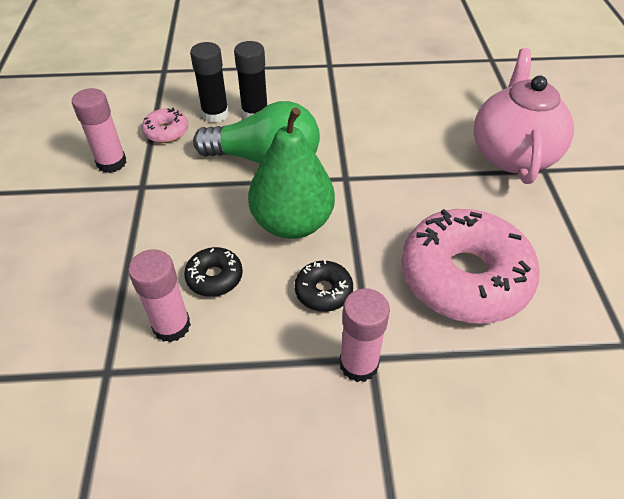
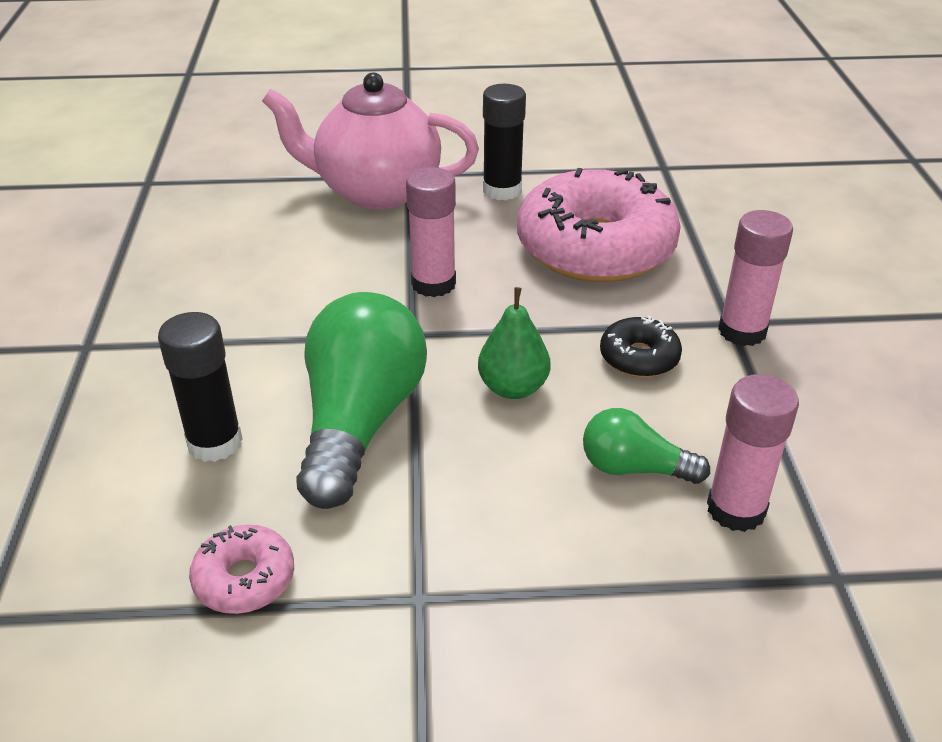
camera: 90 degrees left, 10 degrees down
pink glue stick [72,88,127,173] -> pink glue stick moved to [406,167,456,297]
black donut [184,247,243,297] -> green light bulb [583,408,710,484]
black glue stick [190,42,229,123] -> black glue stick moved to [483,84,526,200]
green pear [248,107,335,239] -> green pear [478,287,551,399], size x0.55

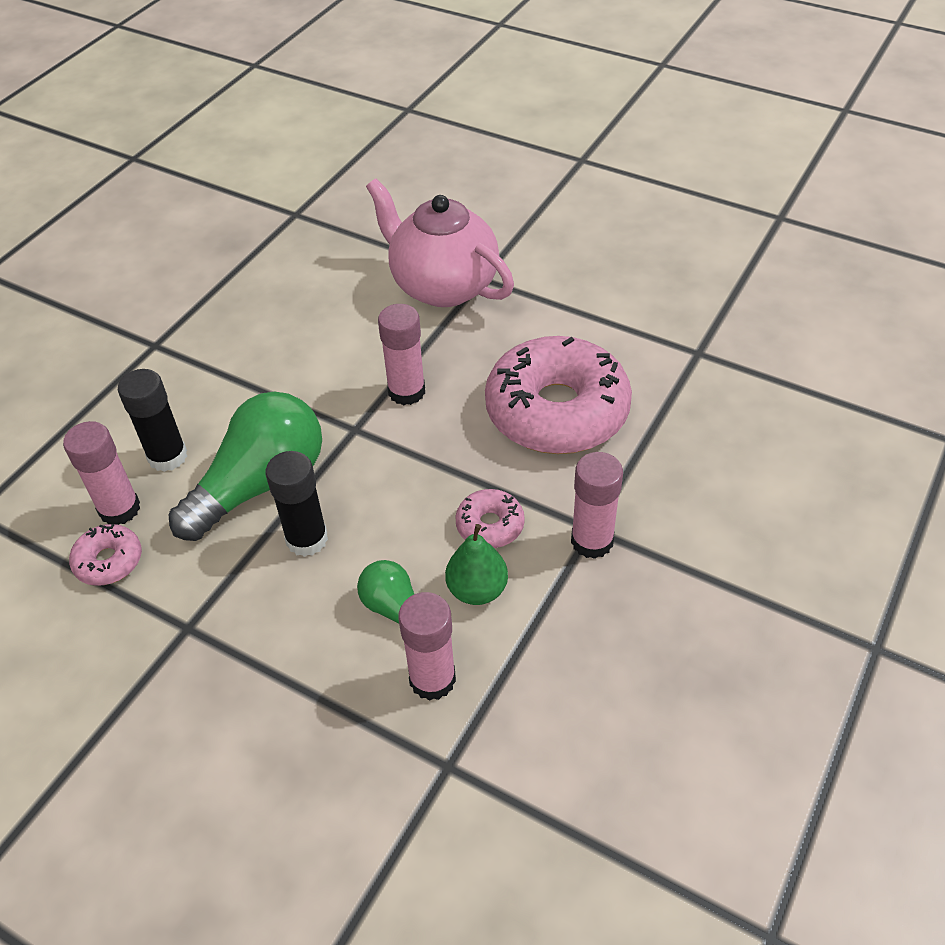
camera: 35 degrees right, 10 degrees up
green pear [478,287,551,399] -> green pear moved to [445,524,508,605]
black glue stick [483,84,526,200] -> black glue stick moved to [265,451,328,557]
black donut [600,316,682,378] -> pink donut [455,489,525,548]
none -> pink glue stick [63,421,140,525]

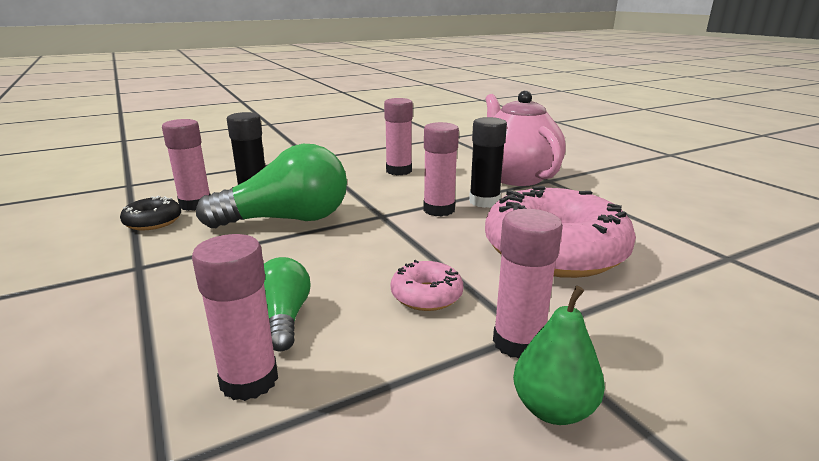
camera: 30 degrees right, 25 degrees down
pink donut [69,524,142,586] -> black donut [120,196,181,230]
black glue stick [265,451,328,557] -> black glue stick moved to [469,117,507,208]
green pear [445,524,508,605] -> green pear moved to [513,286,605,425]
none -> pink glue stick [384,98,413,175]

